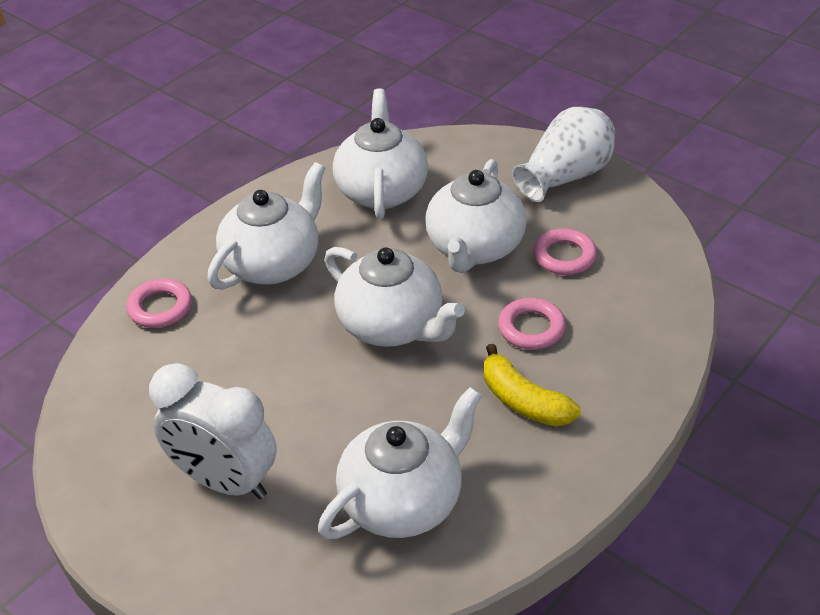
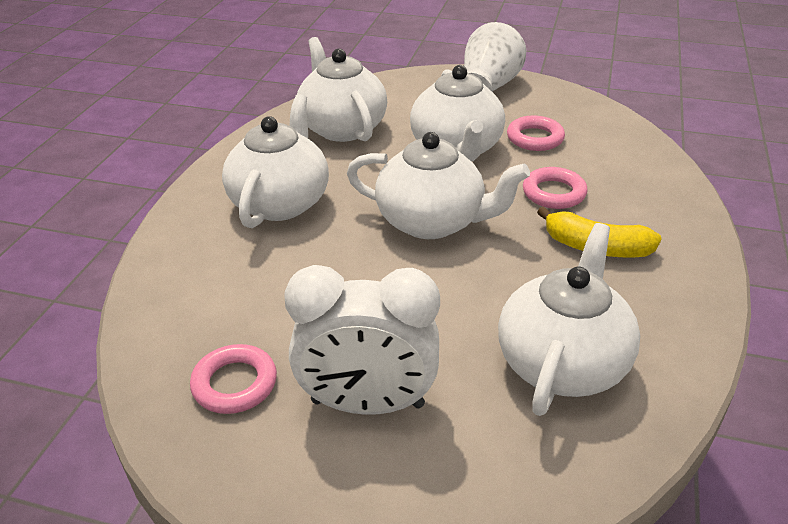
camera: 25 degrees left, 5 degrees down
pink ring [126,278,192,328] -> pink ring moved to [190,344,277,414]

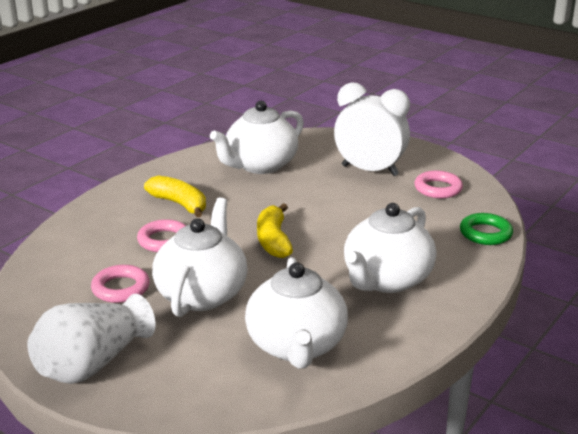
camera: 160 degrees left, 10 degrees down
white teapot [347,132,530,239] -> yellow banana [257,203,293,258]
none -> green ring [460,213,513,245]

